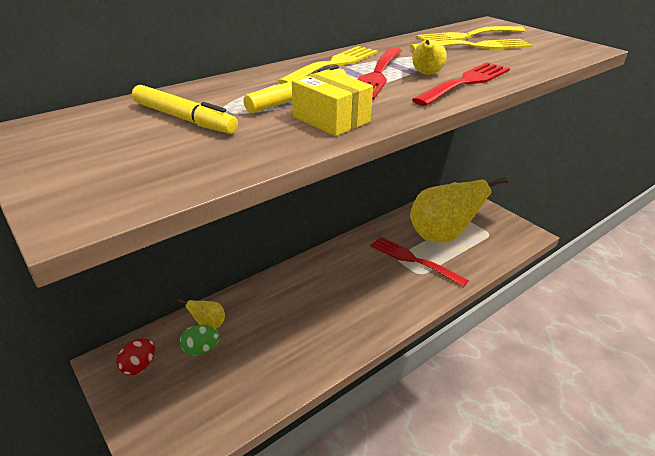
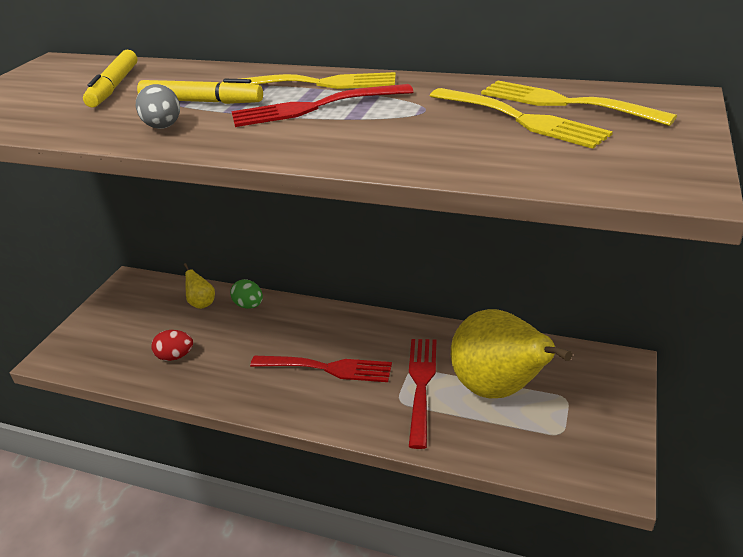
camera: 60 degrees right, 0 degrees up
red egg [116,338,155,375] -> red egg moved to [151,330,193,361]
green egg [180,325,220,355] -> green egg moved to [230,279,263,309]
yellow box [292,69,373,136] -> grey egg [136,84,180,129]
yellow pear [412,39,447,75] -> none
red fork [412,62,510,106] -> red fork moved to [250,356,392,382]

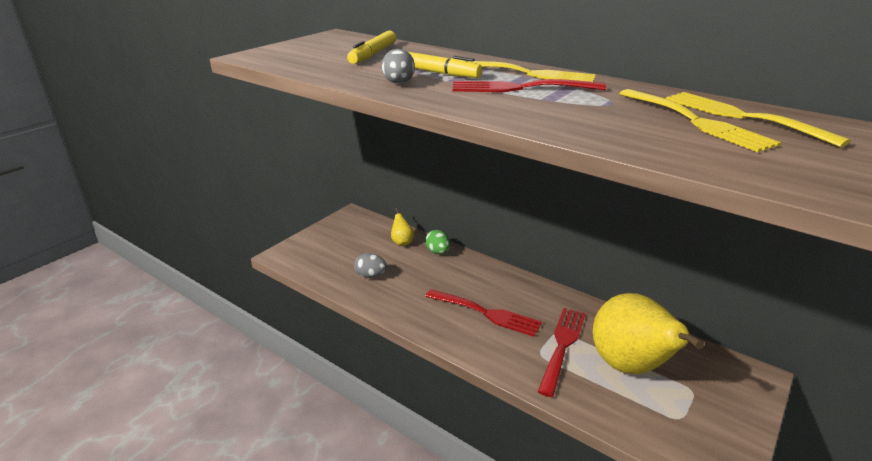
camera: 15 degrees right, 5 degrees down
red egg [151,330,193,361] -> grey egg [354,253,387,278]

